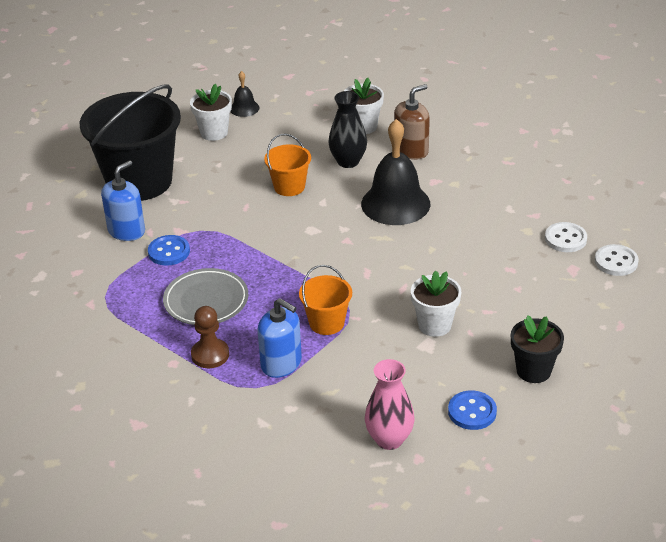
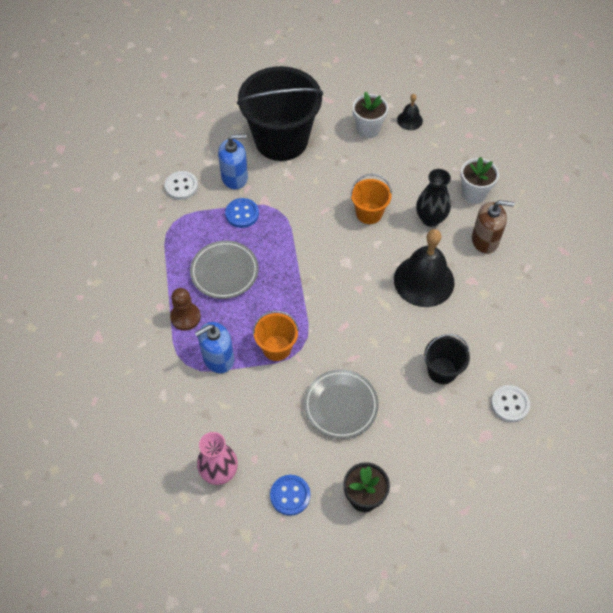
camera: 40 degrees right, 20 degrees up
blue soap dispenser [258,298,302,378] -> blue soap dispenser turned 75 degrees clockwise [195,322,234,373]
white flower pot [411,271,461,337] -> grey plate [304,369,379,439]
white button [595,244,639,276] -> white button moved to [165,171,198,200]
none -> black bucket [424,334,470,384]

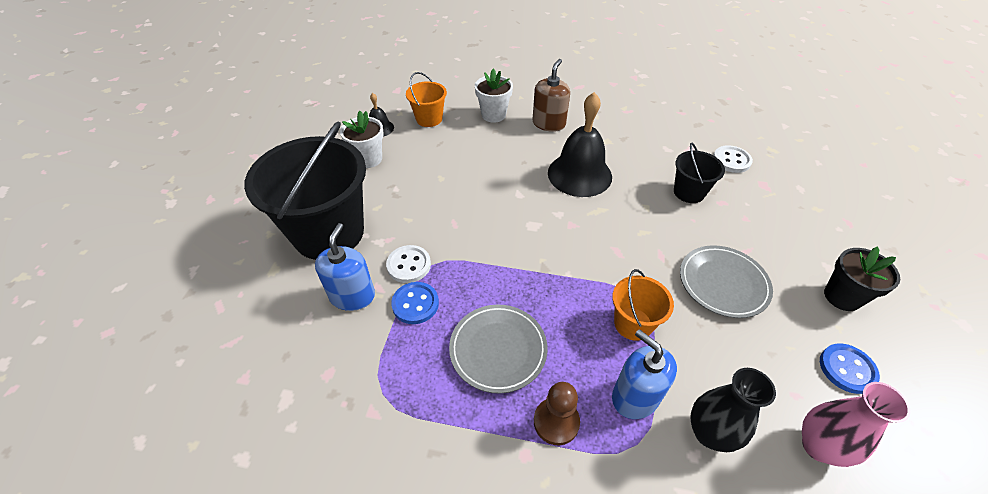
camera: 70 degrees left, 10 degrees down
white button [165,171,198,200] -> white button moved to [386,245,431,283]
blue soap dispenser [195,322,234,373] -> blue soap dispenser turned 150 degrees clockwise [612,329,677,419]
orange bucket [350,174,392,224] -> orange bucket moved to [406,72,447,127]
black vase [416,169,451,227] -> black vase moved to [690,368,776,452]

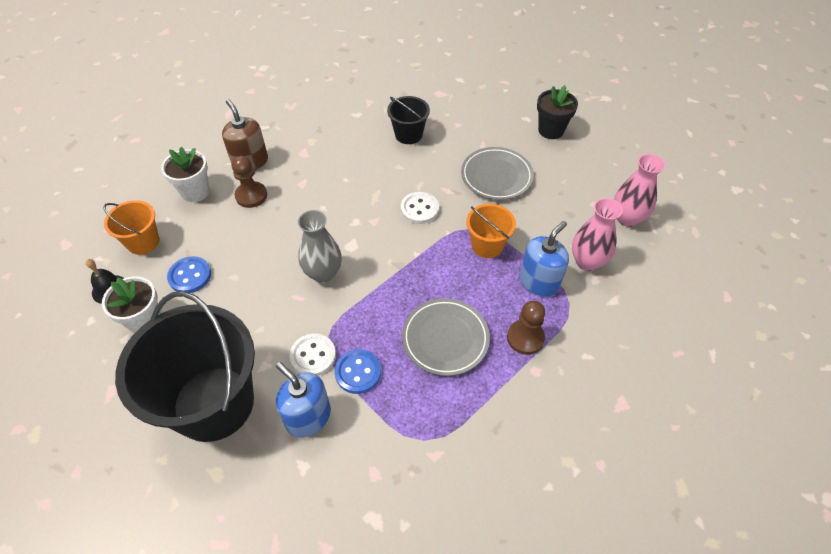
camera: 55 degrees left, 5 degrees up
black bell [548,92,612,197] -> none
blue soap dispenser [612,329,677,419] -> blue soap dispenser turned 135 degrees clockwise [520,221,569,297]
black vase [690,368,776,452] -> pink vase [572,198,623,271]
white button [713,145,753,173] -> white button moved to [401,192,439,224]
blue button [820,344,880,394] -> blue button moved to [167,256,211,293]
none -> brown pawn [232,156,267,208]
none -> grey vase [298,210,342,283]

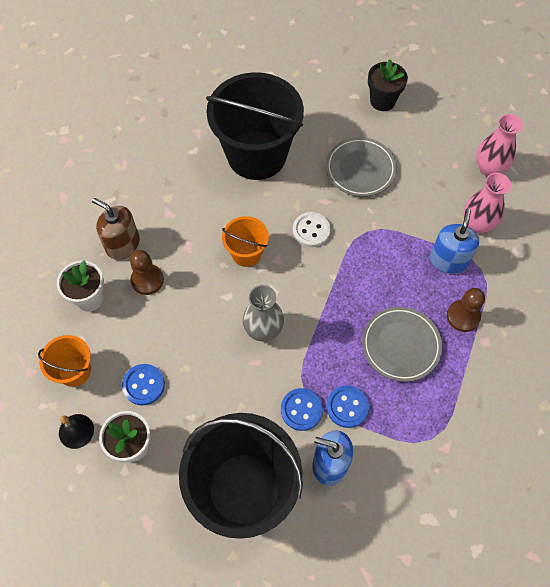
camera: 25 degrees left, 10 degrees up
white button [290,334,336,376] -> blue button [281,388,323,431]
black bucket [387,96,430,144] -> black bucket [206,72,304,180], size x2.12
orange bucket [466,204,516,258] -> orange bucket moved to [222,216,269,267]

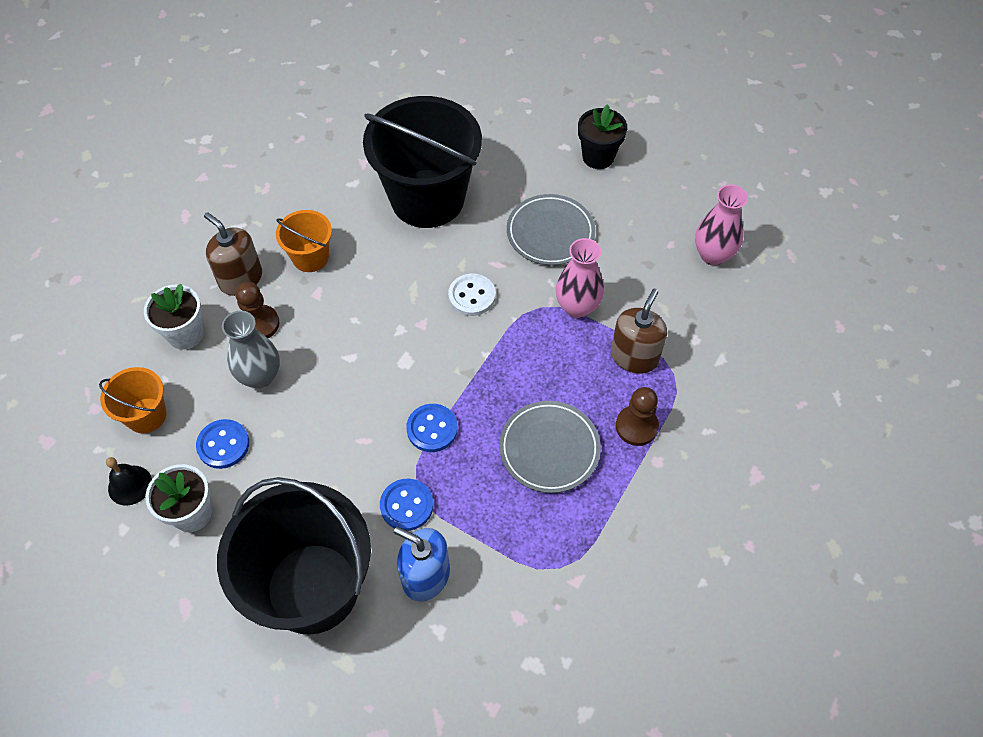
camera: 10 degrees right, 5 degrees down
orange bucket [222,216,269,267] -> orange bucket moved to [276,210,332,272]
grey vase [243,285,284,342] -> grey vase moved to [222,310,280,389]
blue button [326,385,369,428] -> blue button moved to [406,404,458,452]
blue soap dispenser [430,208,479,274] -> brown soap dispenser [611,289,667,374]
pink vase [464,173,511,234] -> pink vase moved to [556,238,604,318]

